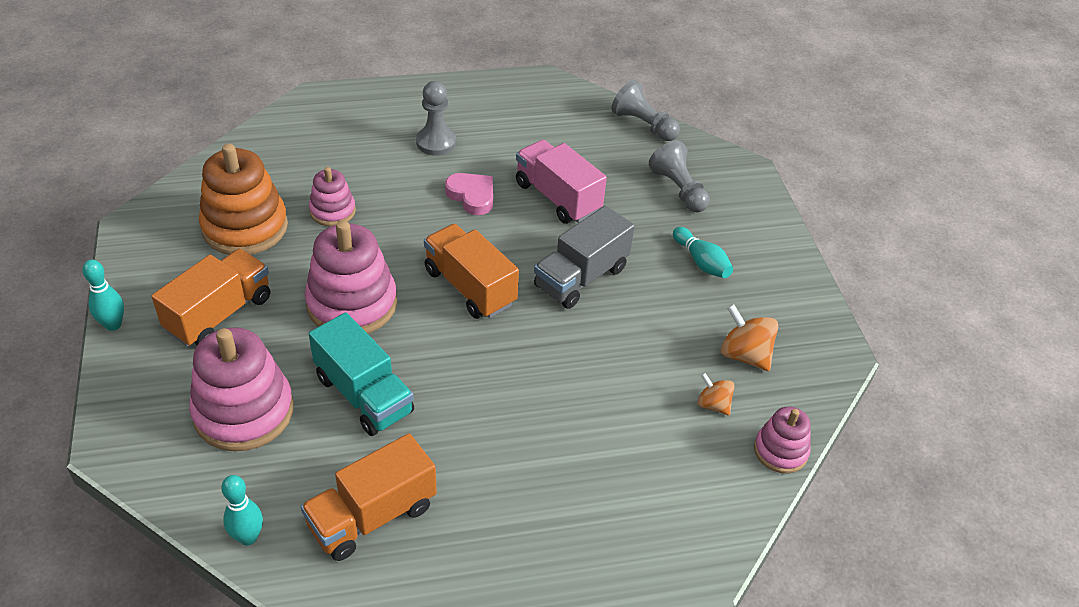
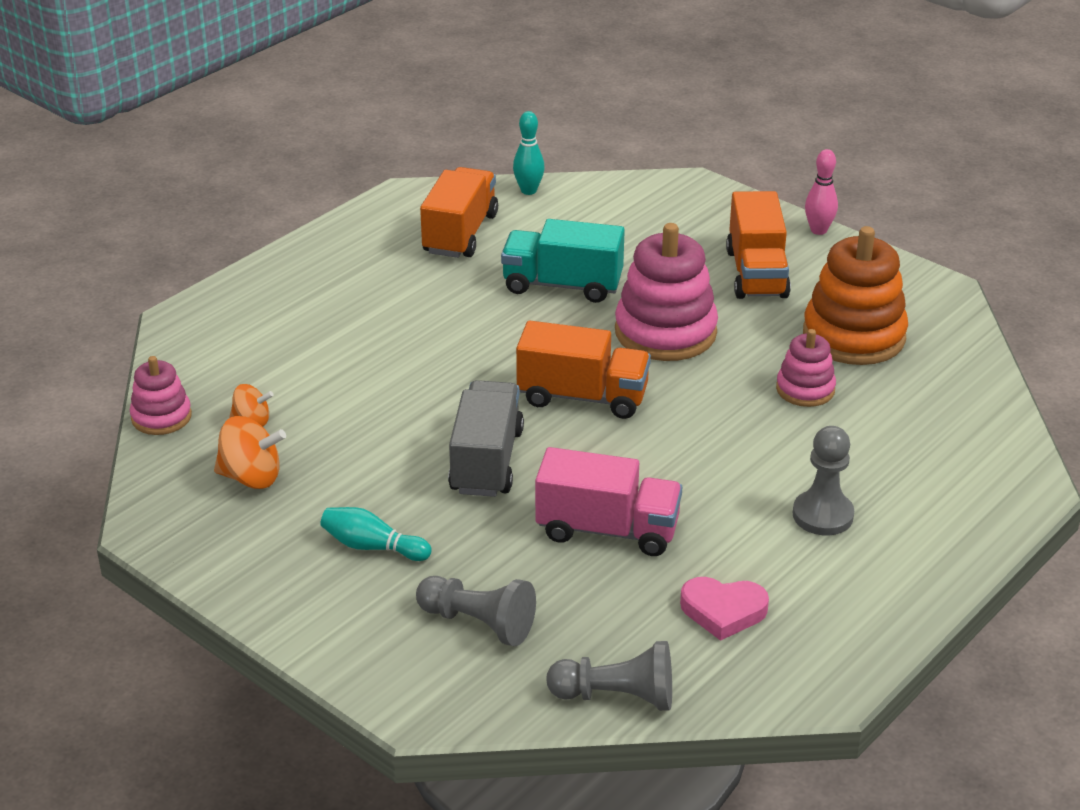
camera: 145 degrees right, 10 degrees down
turquoise bowling pin [82,259,124,331] -> pink bowling pin [805,149,838,235]
pink stacking toy [189,327,294,451] -> none
pink heart [445,173,493,215] -> pink heart moved to [680,577,769,641]

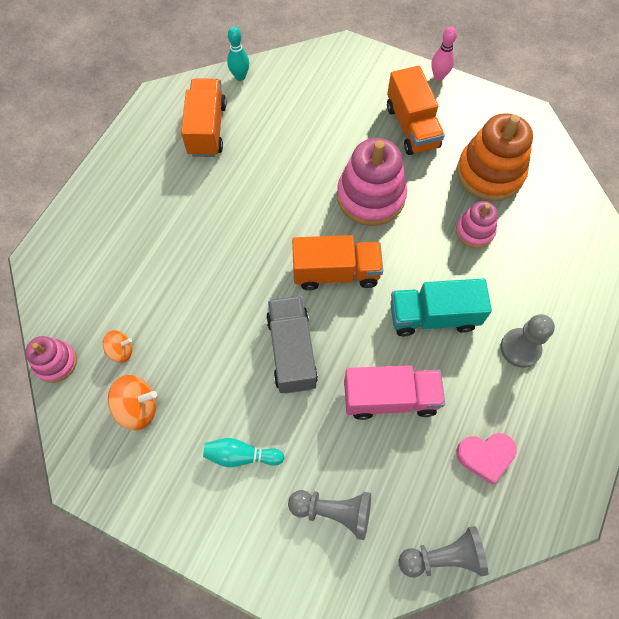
camera: 15 degrees left, 30 degrees up
turquoise truck [501,219,625,303] -> turquoise truck moved to [390,278,492,336]

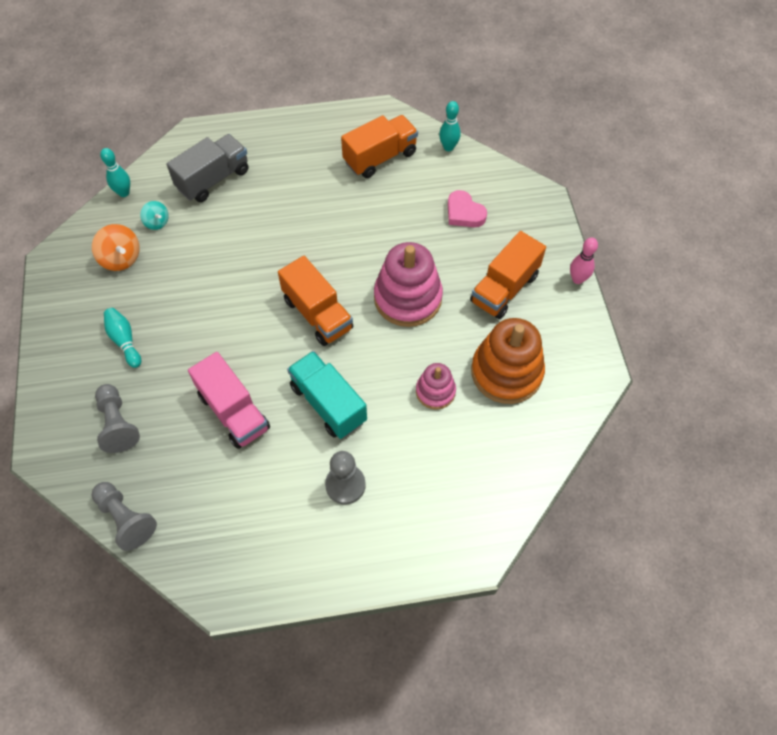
camera: 55 degrees right, 5 degrees down
pink stacking toy [25,336,77,383] -> turquoise bowling pin [100,148,130,197]
orange spinning top [103,330,132,363] -> turquoise spinning top [140,201,169,230]
grey truck [266,296,318,393] -> grey truck moved to [166,134,248,202]
pink heart [456,433,517,484] -> pink heart moved to [448,190,487,227]

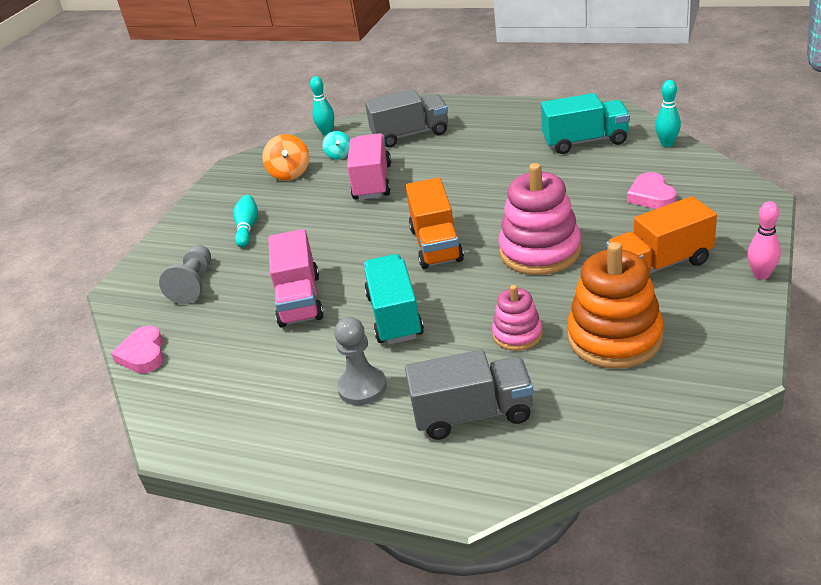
camera: 35 degrees right, 25 degrees down
grey pawn [92,482,157,551] -> pink heart [111,326,164,373]
orange truck [341,115,418,178] -> turquoise truck [541,93,630,154]
none -> pink truck [347,133,391,200]
none -> grey truck [405,350,534,440]

